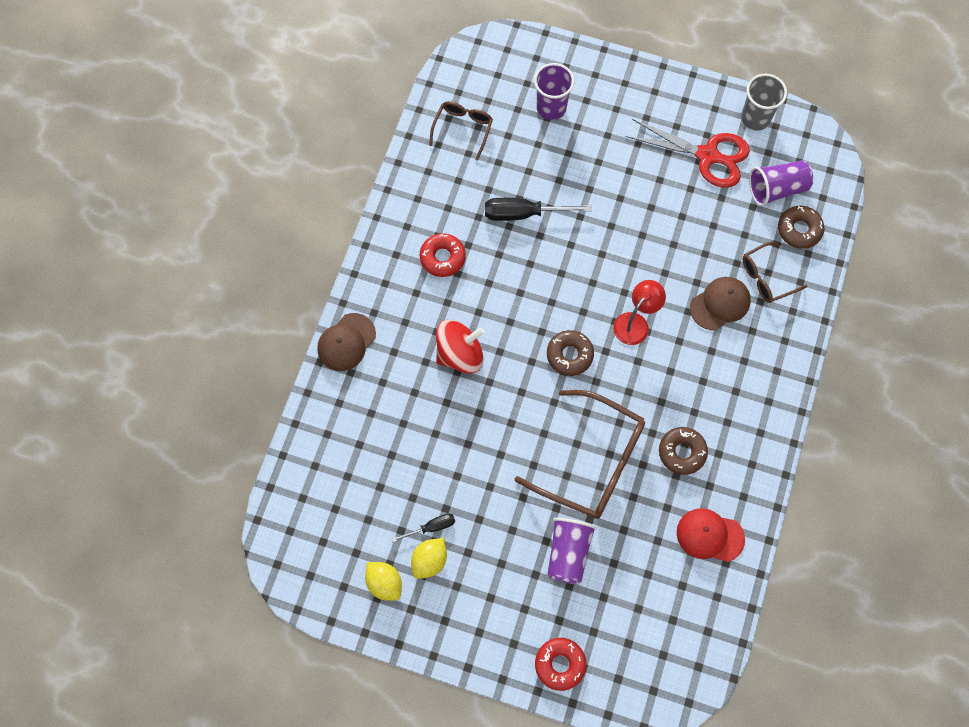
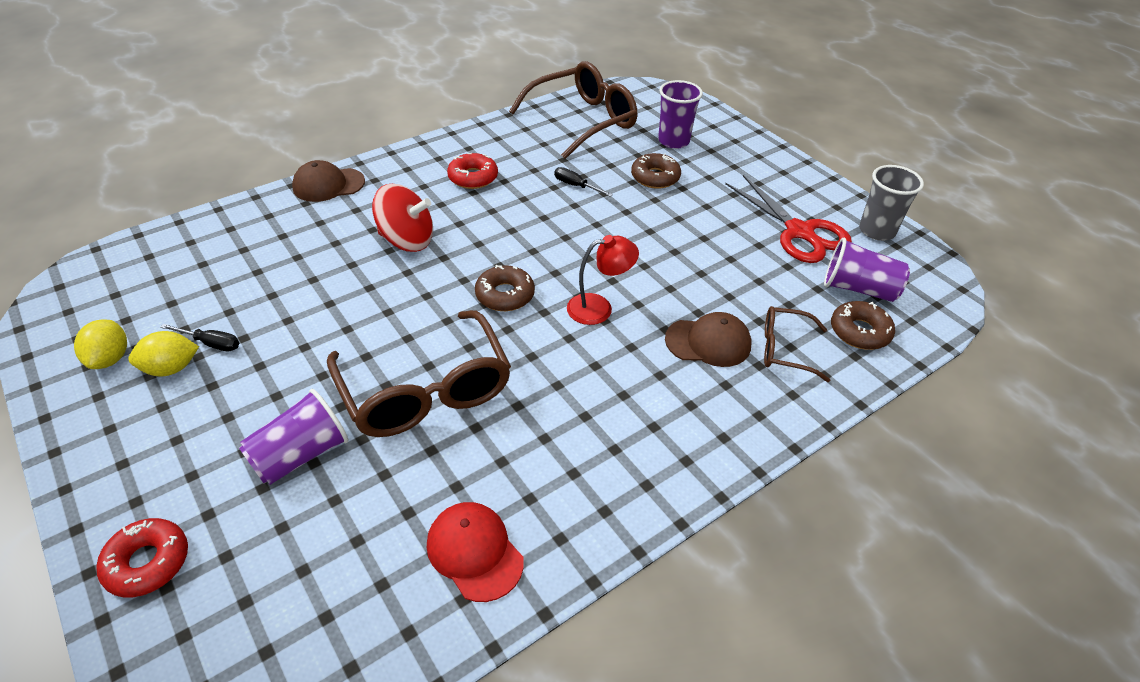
camera: 35 degrees right, 25 degrees down
brown glasses [429,101,493,161] -> brown glasses [509,61,638,159], size x1.90
black screwdriver [485,198,592,221] -> black screwdriver [554,167,613,197], size x0.56
brown donut [659,427,708,475] -> brown donut moved to [631,153,681,189]

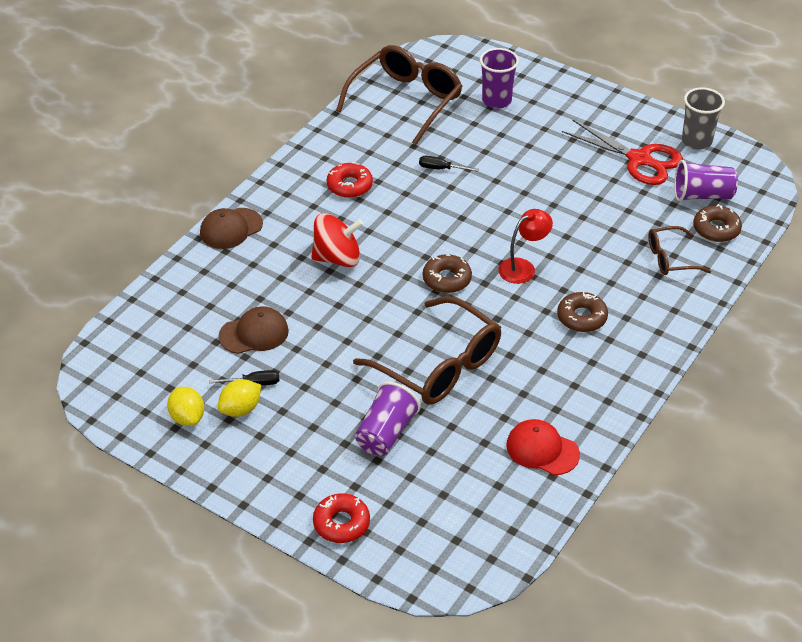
camera: 20 degrees left, 0 degrees up
brown donut [631,153,681,189] -> brown donut moved to [557,291,608,332]
brown cap [665,312,751,367] -> brown cap moved to [219,306,289,354]

